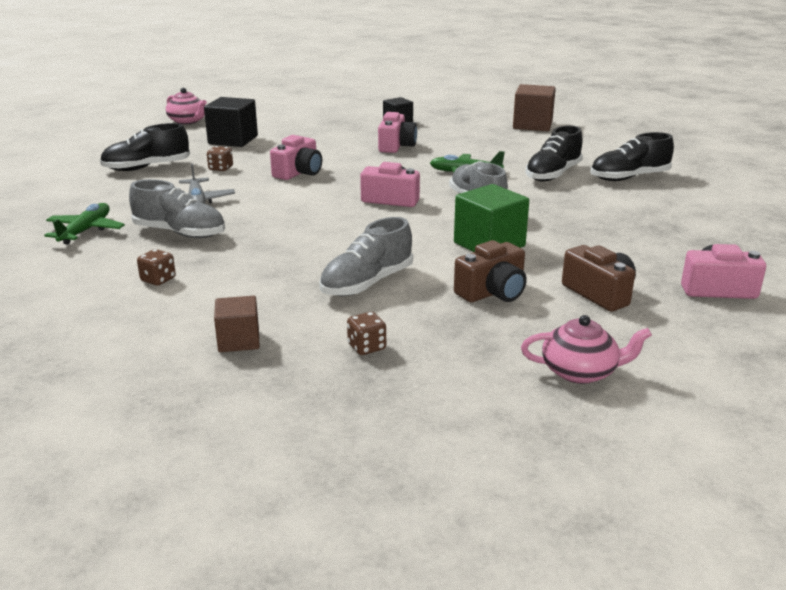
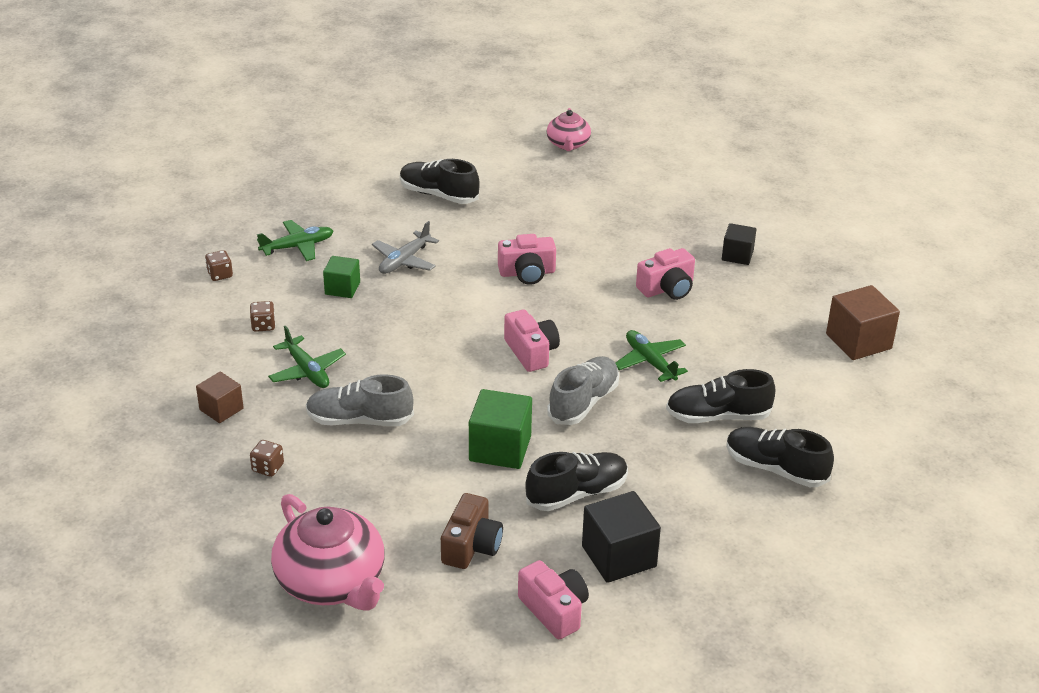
camera: 50 degrees right, 10 degrees up
grey shoe [129,179,225,238] -> green cube [323,256,360,298]
black cube [204,97,258,147] -> black cube moved to [582,491,661,583]
brown dice [207,146,233,171] -> brown dice moved to [205,250,233,281]
brown camera [454,240,527,302] -> none
pink teapot [521,315,652,384] -> pink teapot [271,494,385,611], size x1.76
none -> green plane [268,326,346,388]
none -> black shoe [525,452,628,511]

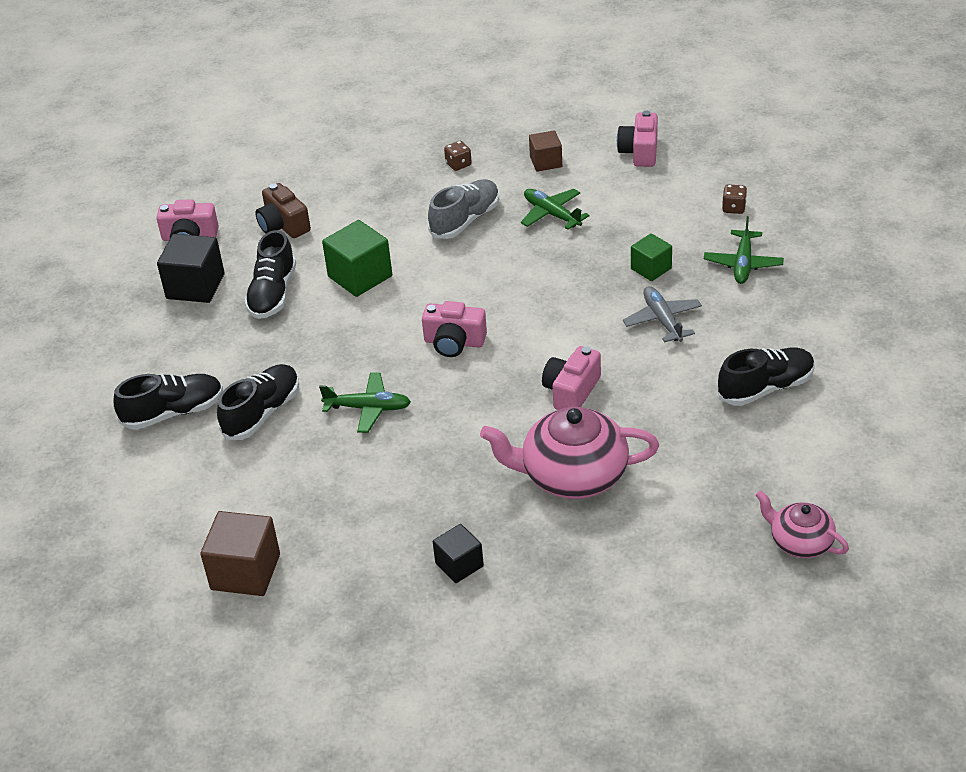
camera: 130 degrees right, 5 degrees up
brown dice [250,301,276,332] -> none
green plane [268,326,346,388] -> green plane turned 45 degrees clockwise [521,189,589,230]
pink teapot [271,494,385,611] -> pink teapot moved to [480,407,659,499]
grey shoe [547,356,619,425] -> none
pink camera [636,248,695,300] -> pink camera moved to [617,111,658,167]

